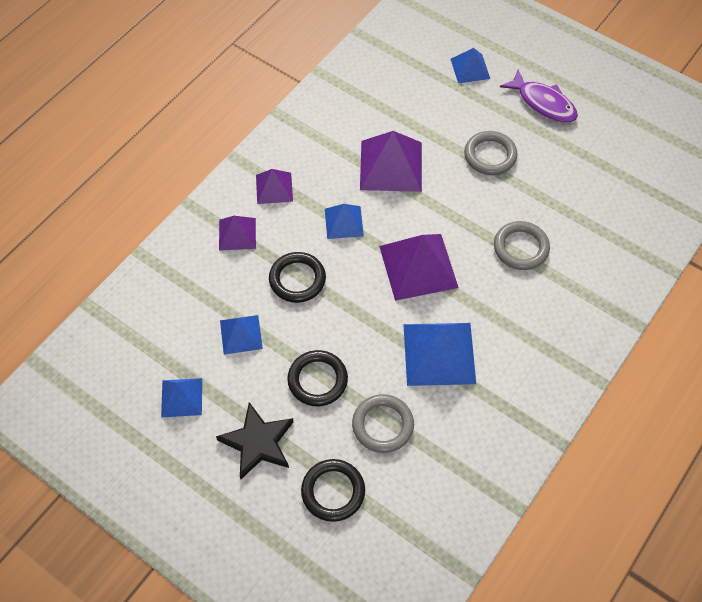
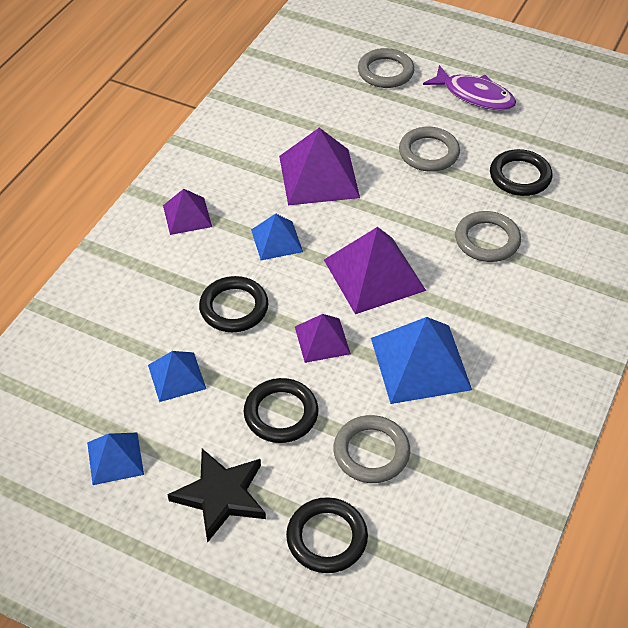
camera: 10 degrees left, 10 degrees down
purple pyramid [219,216,256,250] -> purple pyramid moved to [295,314,351,363]
blue pyramid [451,48,490,84] -> grey ring [358,48,415,88]
none -> black ring [490,149,552,196]

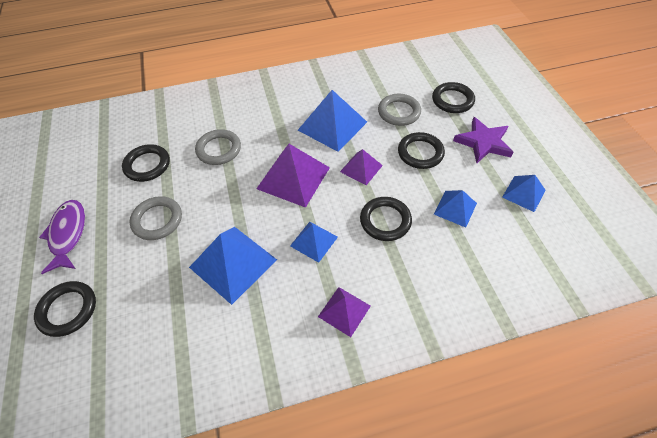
camera: 130 degrees left, 5 degrees up
black star [167,449,266,543] -> purple star [453,117,513,163]
purple pyramid [279,128,360,205] -> blue pyramid [189,227,277,305]
grey ring [358,48,415,88] -> black ring [34,281,96,337]

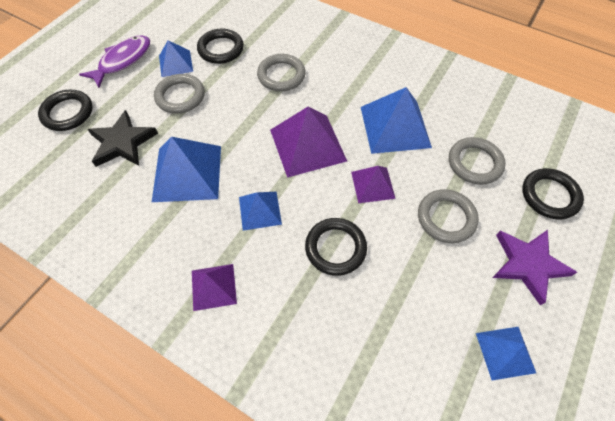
camera: 45 degrees right, 5 degrees up
black ring [398,132,445,169] -> grey ring [418,189,479,243]
blue pyramid [434,190,477,228] -> blue pyramid moved to [159,40,193,77]
none -> black star [88,110,158,167]

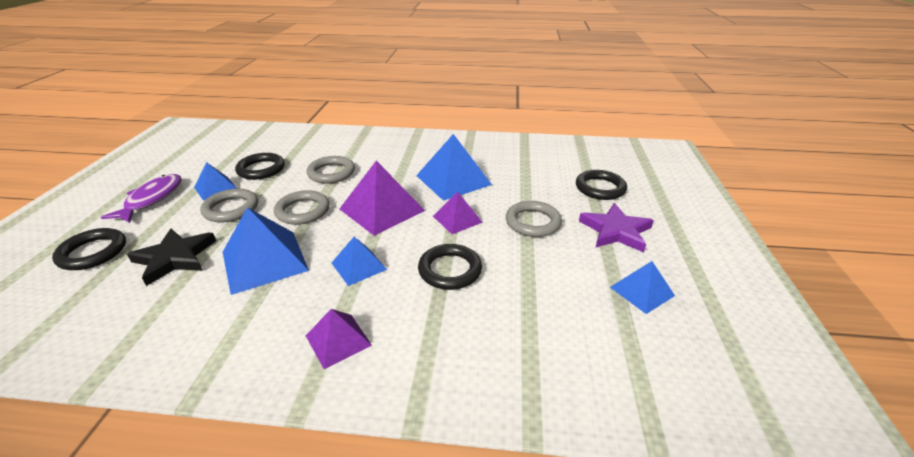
camera: 25 degrees left, 25 degrees down
grey ring [449,137,506,185] -> grey ring moved to [274,190,330,225]

